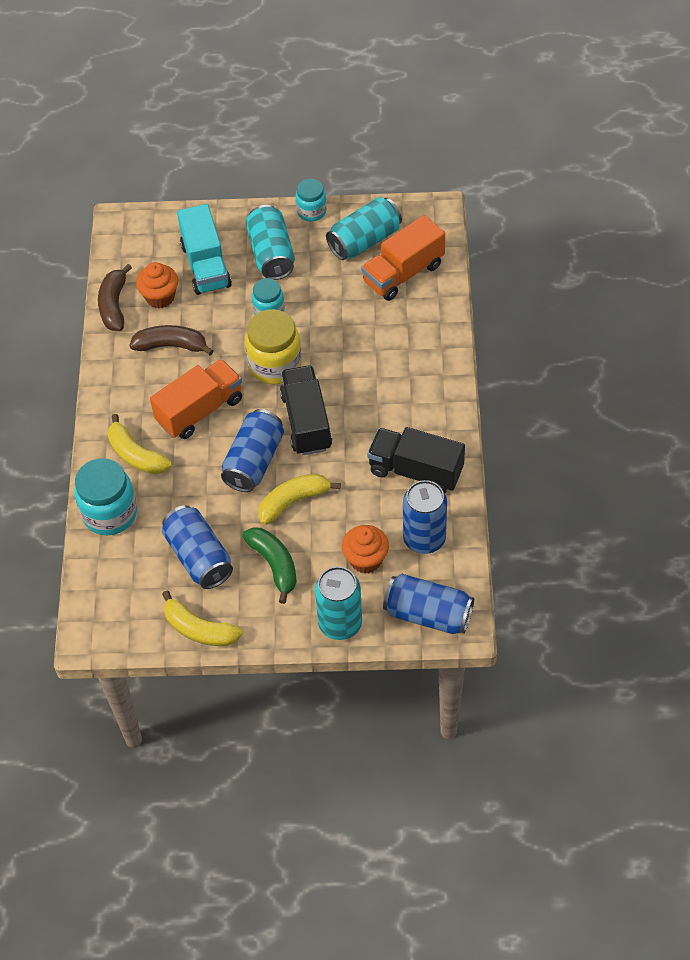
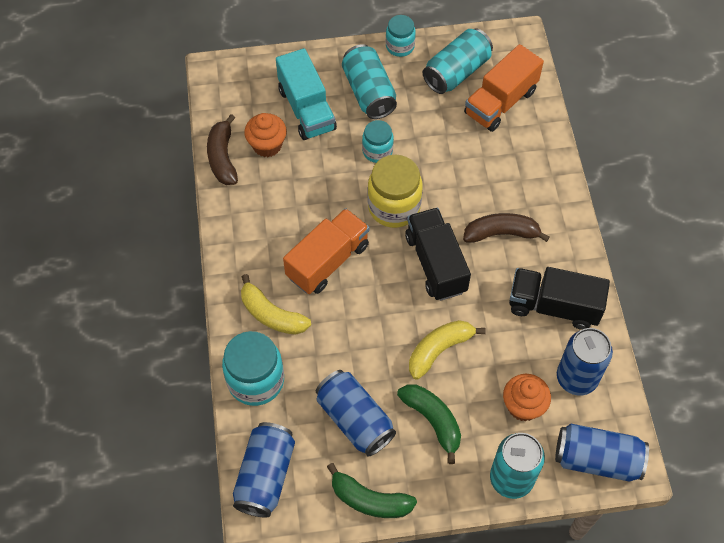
camera: 10 degrees left, 5 degrees up
brown banana [129,325,213,356] -> brown banana moved to [463,213,550,243]
yellow banana [162,591,242,646] -> green banana [327,463,417,518]
blue can [221,409,284,492] -> blue can moved to [233,422,295,518]

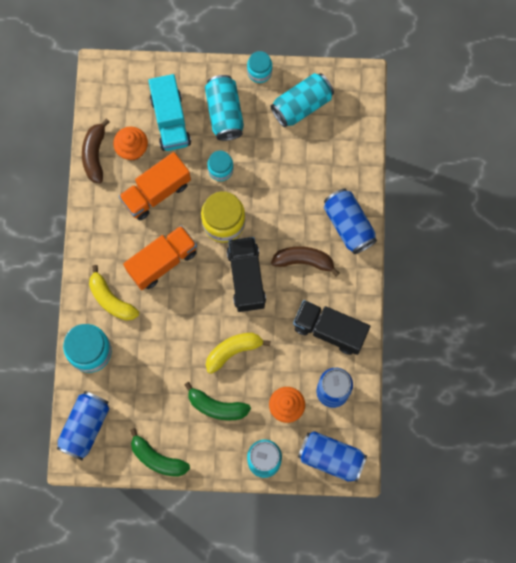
camera: 10 degrees right, 15 degrees up
blue can [316,370,396,456] -> blue can moved to [324,188,377,254]
green banana [397,384,461,464] -> green banana turned 135 degrees clockwise [184,382,251,420]
orange truck [464,44,544,132] -> orange truck moved to [119,152,191,221]

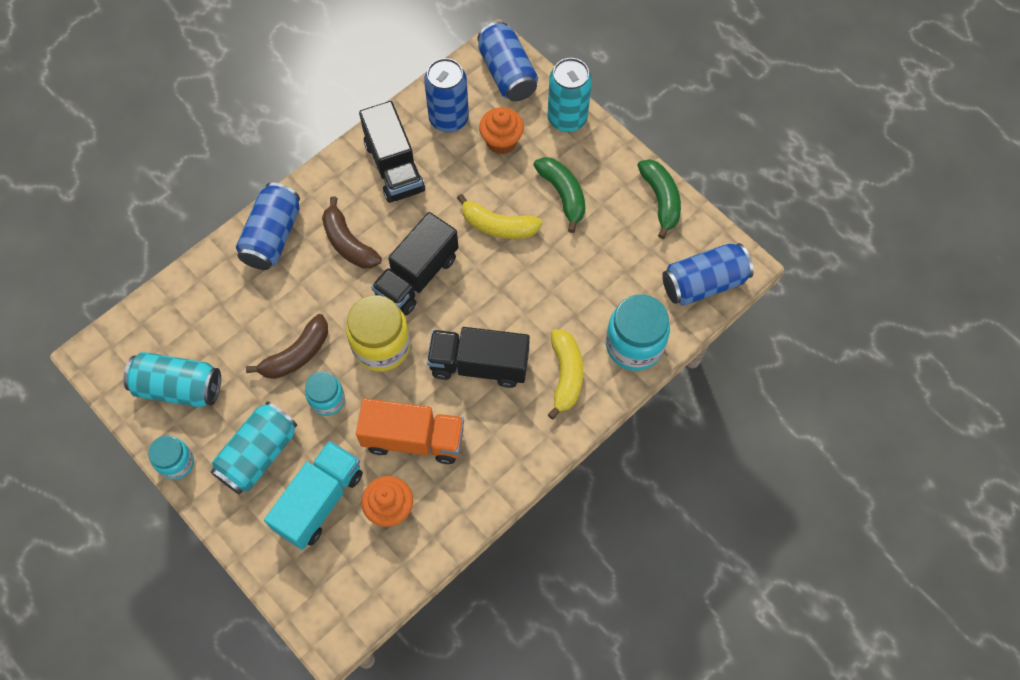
camera: 135 degrees left, 10 degrees down
brown banana [82,119,110,183] -> brown banana moved to [246,314,328,379]
orange truck [123,225,197,290] -> black truck [427,327,530,388]

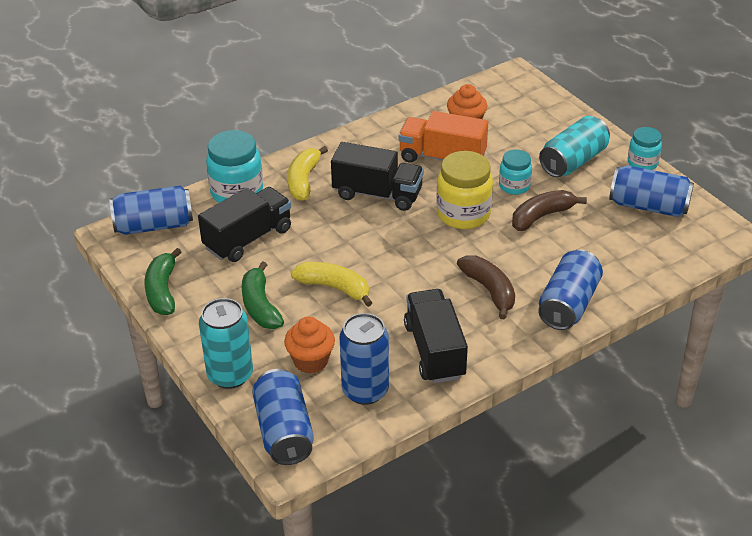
camera: 170 degrees left, 25 degrees down
turquoise can [123,352,221,407] -> blue can [609,165,694,217]
turquoise truck [264,441,363,550] -> none
black truck [371,212,458,315] -> black truck moved to [198,187,291,262]

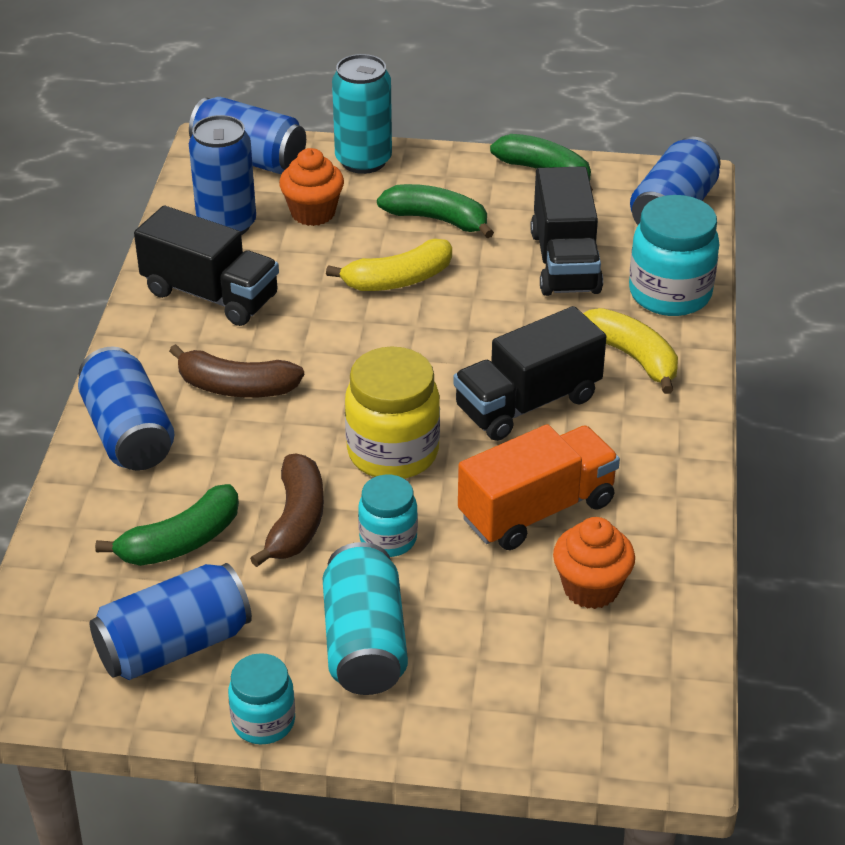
camera: 130 degrees right, 0 degrees up
none -> green banana [95,484,239,566]

